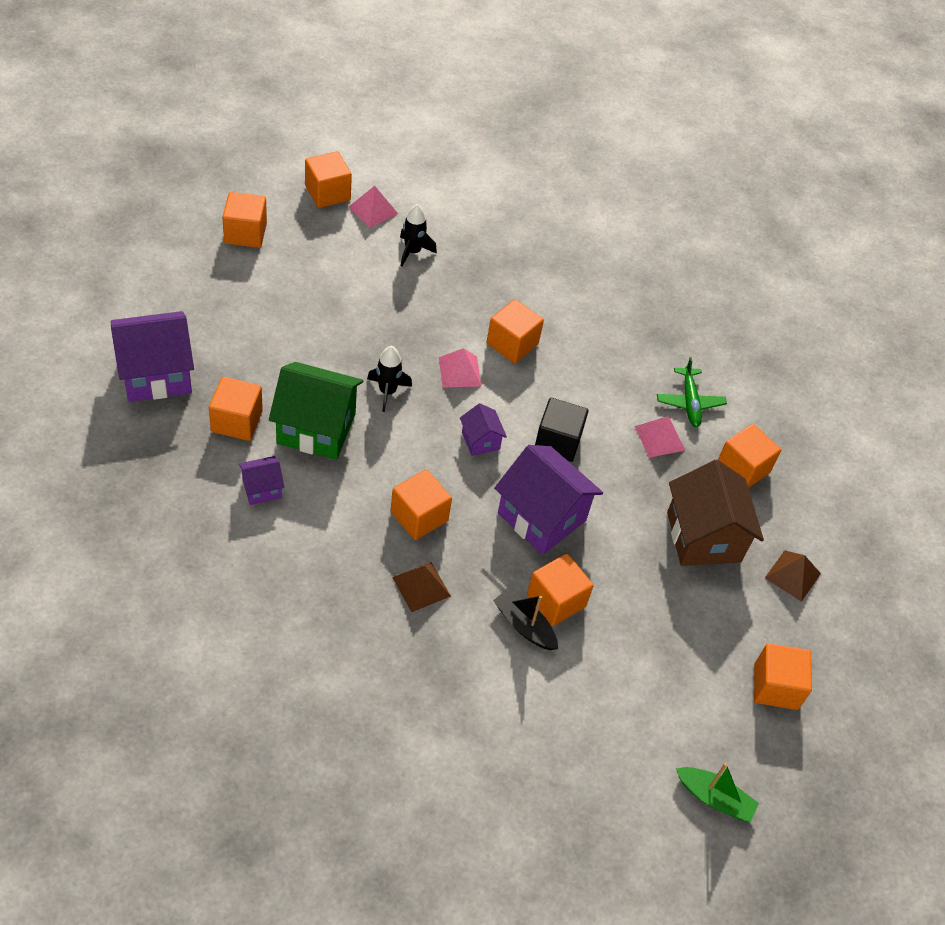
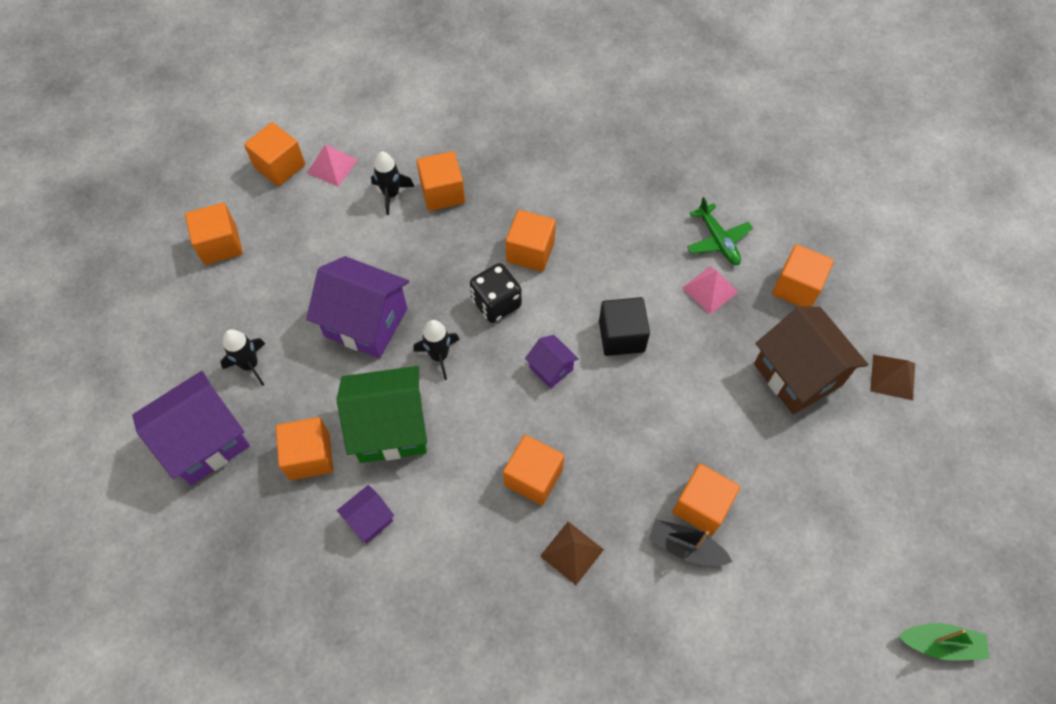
camera: 15 degrees left, 10 degrees up
pink pyramid [439,348,482,387] -> black dice [470,263,522,323]
purple house [494,445,603,555] -> purple house moved to [306,256,409,358]
orange cube [754,643,812,710] -> orange cube moved to [417,151,465,211]
none -> black rocket [220,329,265,386]

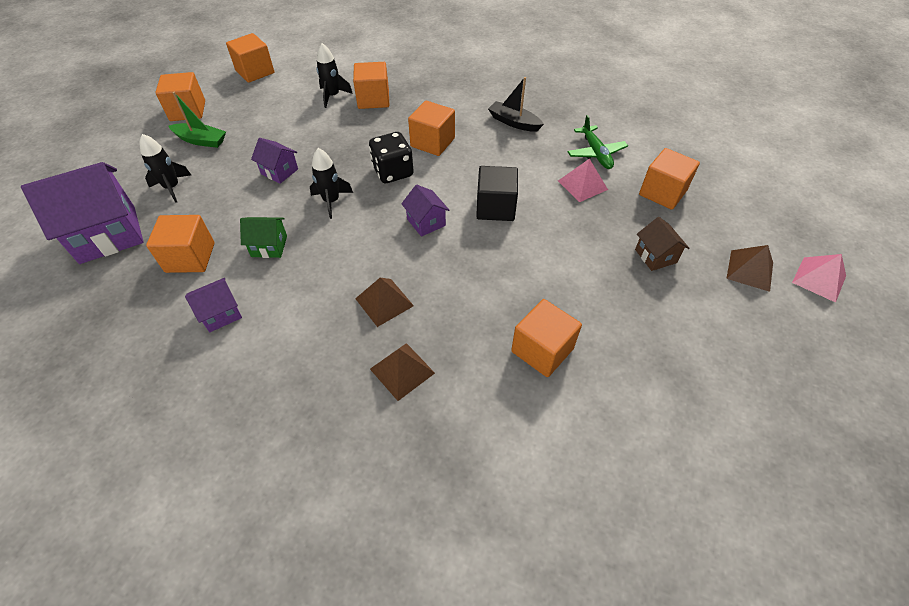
camera: 10 degrees right, 10 degrees down
purple house [306,256,409,358] -> purple house [251,138,298,184], size x0.49
pink pyramid [307,144,358,187] -> pink pyramid moved to [792,254,846,303]
green house [337,366,427,463] -> green house [240,217,287,258], size x0.49
orange cube [503,435,564,505] -> brown pyramid [355,278,414,327]
black boat [649,519,733,566] -> black boat moved to [488,77,544,132]
brown house [754,306,868,414] -> brown house [635,217,689,271], size x0.49
green boat [898,623,989,661] -> green boat moved to [169,92,226,148]

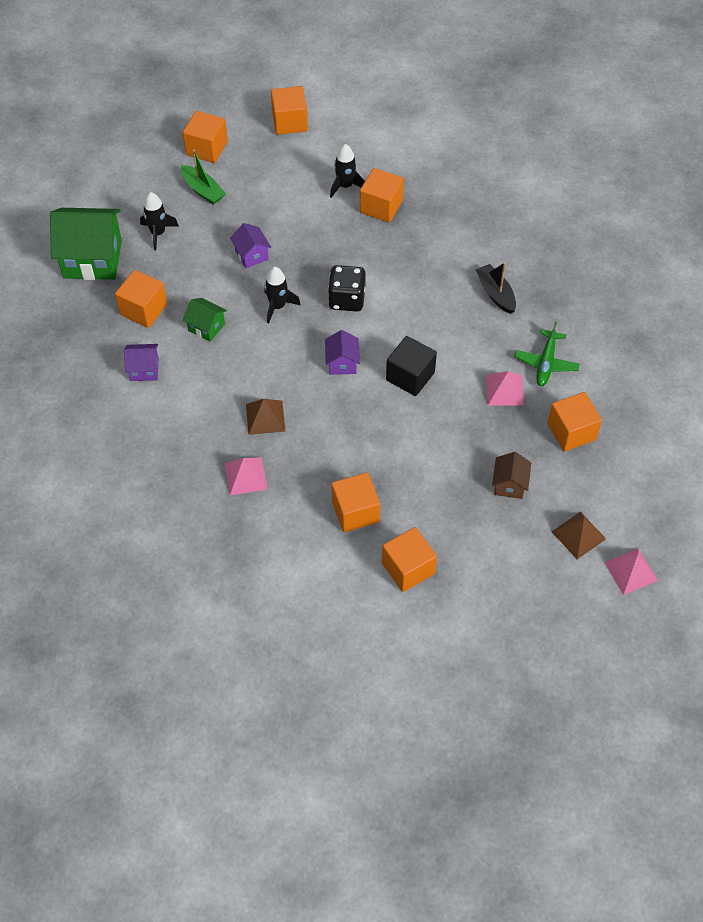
camera: 30 degrees right, 5 degrees up
purple house [21,162,144,264] -> green house [50,208,122,280]
brown pyramid [370,343,435,401] -> pink pyramid [224,457,267,495]
orange cube [408,100,455,156] -> orange cube moved to [382,527,437,592]

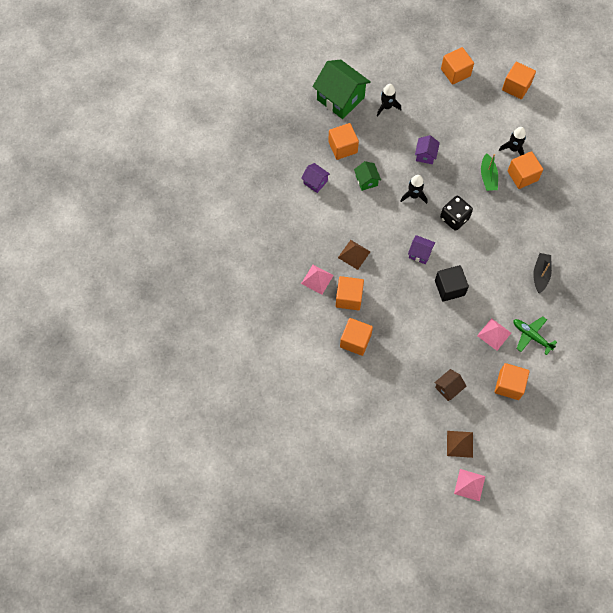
camera: 40 degrees right, 10 degrees up
green boat [181,149,226,205] -> green boat moved to [481,153,498,191]
purple house [325,330,360,375] -> purple house turned 75 degrees clockwise [408,235,435,264]
orange cube [382,527,437,592] -> orange cube moved to [336,276,364,310]
green plane [514,322,580,386] -> green plane turned 75 degrees clockwise [513,316,557,355]

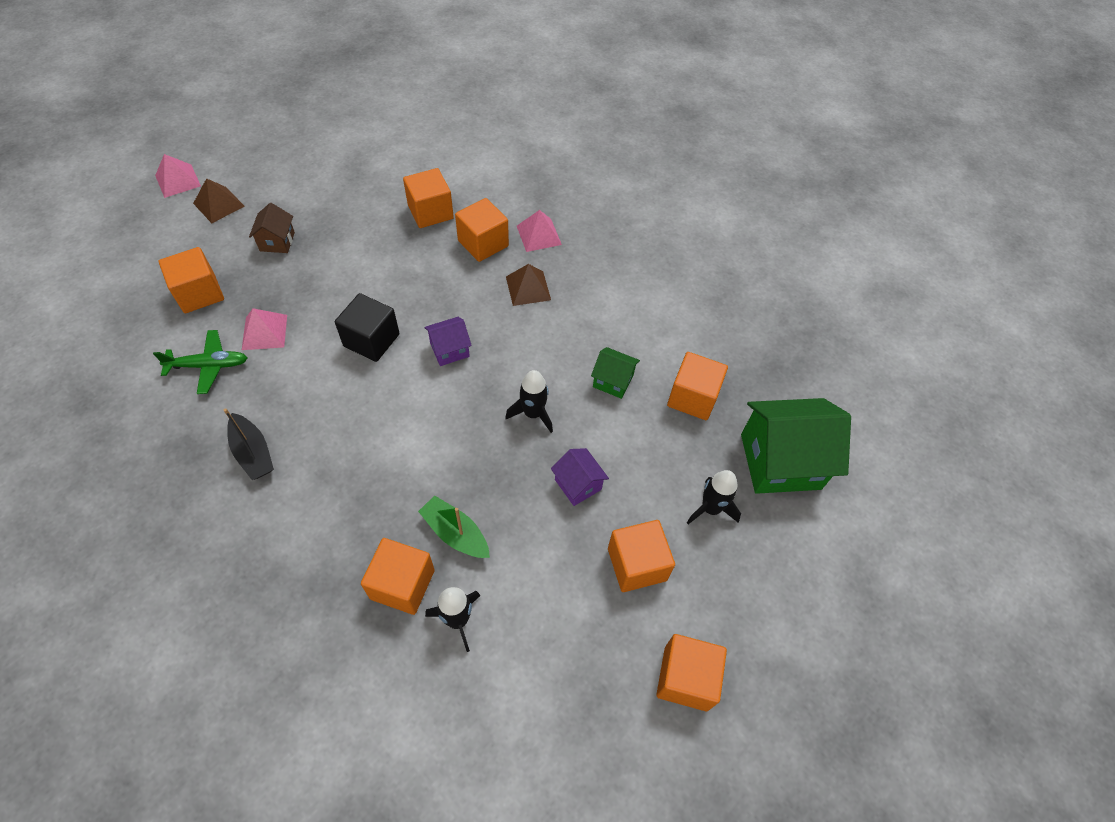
camera: 130 degrees right, 10 degrees down
purple house [301,163,330,193] -> none
black dice [440,196,473,231] -> none
orange cube [502,62,536,99] -> orange cube moved to [608,520,675,592]

